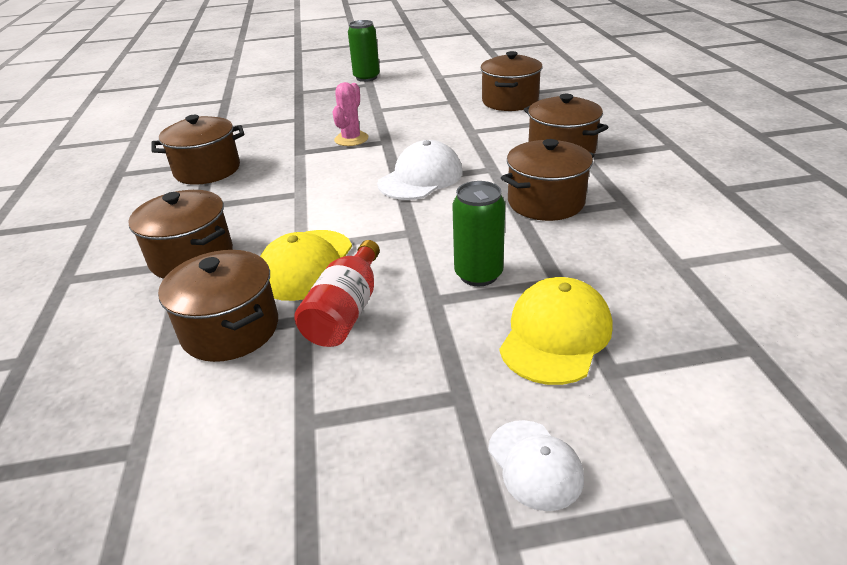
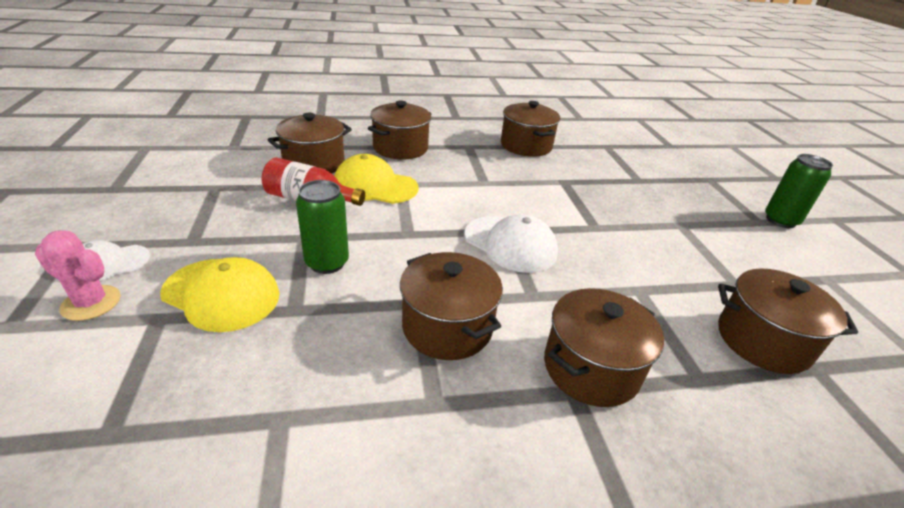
camera: 85 degrees right, 0 degrees up
pink cactus [333,82,368,146] -> pink cactus moved to [35,230,121,321]

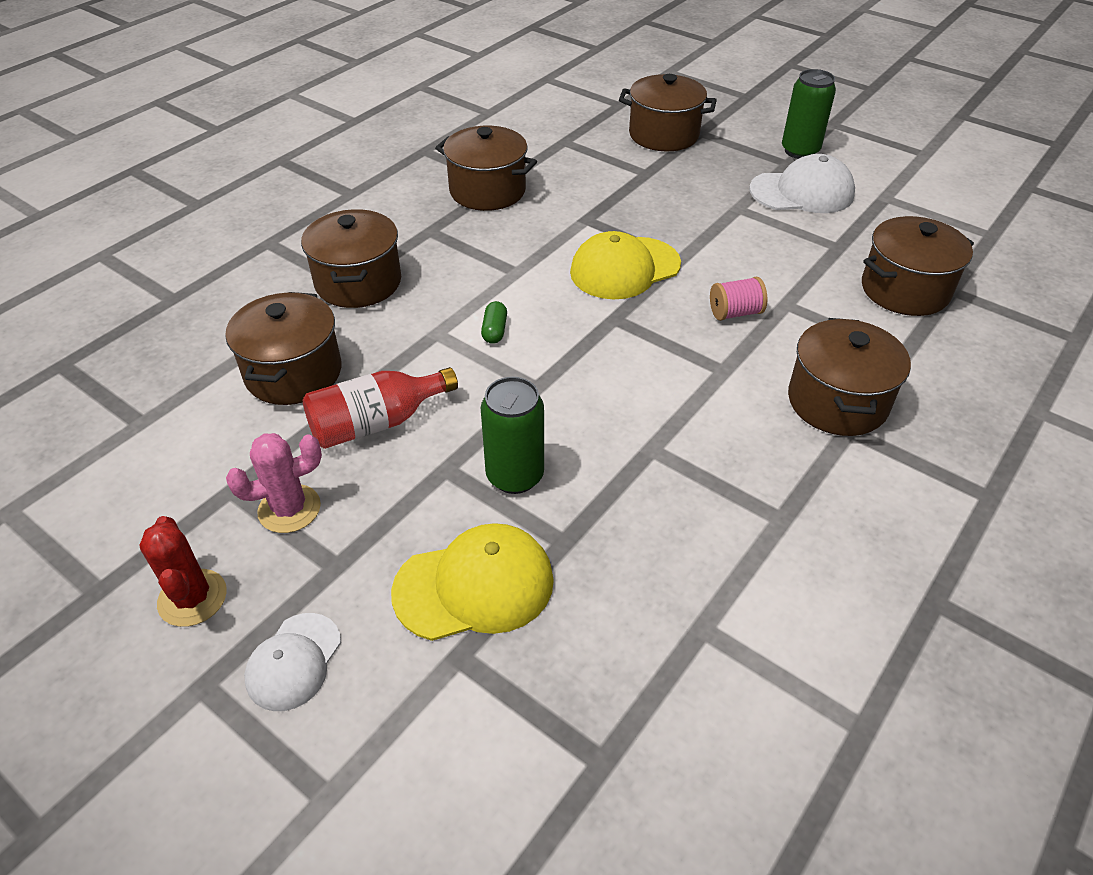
camera: 40 degrees left, 10 degrees up
pink cactus [35,230,121,321] -> pink cactus moved to [226,433,322,533]
yellow cap [334,154,419,204] -> yellow cap moved to [570,231,681,299]
brown pot [400,252,503,360] -> brown pot moved to [619,74,717,151]
white cap [465,214,558,273] -> white cap moved to [749,154,855,213]
none -> red cactus [139,516,227,627]
none -> green capsule [481,301,507,344]
none -> pink spool [710,277,768,321]

